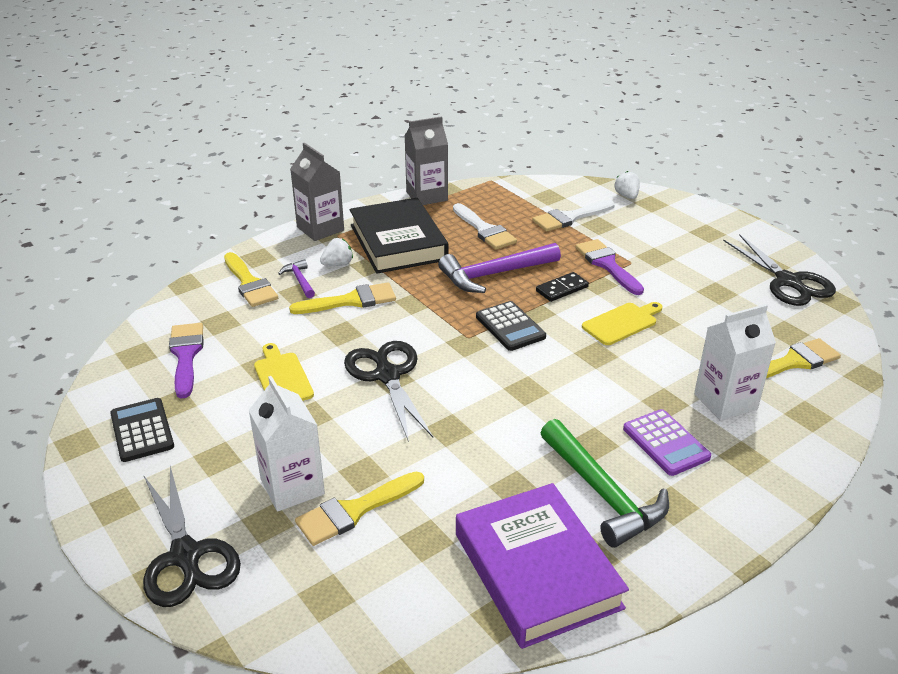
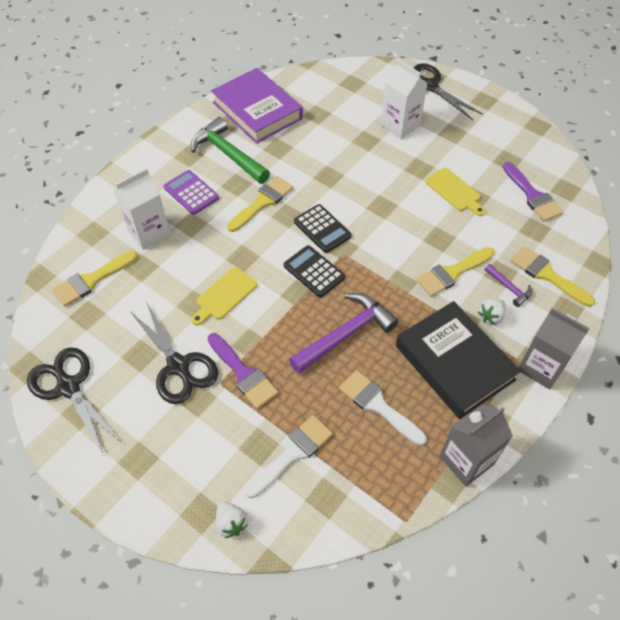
camera: 165 degrees right, 20 degrees up
black calculator [110,398,174,462] -> black calculator moved to [294,204,352,253]
yellow brush [295,472,424,546] -> yellow brush moved to [227,176,293,232]
black scissors [344,341,433,442] -> black scissors moved to [130,301,218,404]
black domino [536,272,589,302] -> none

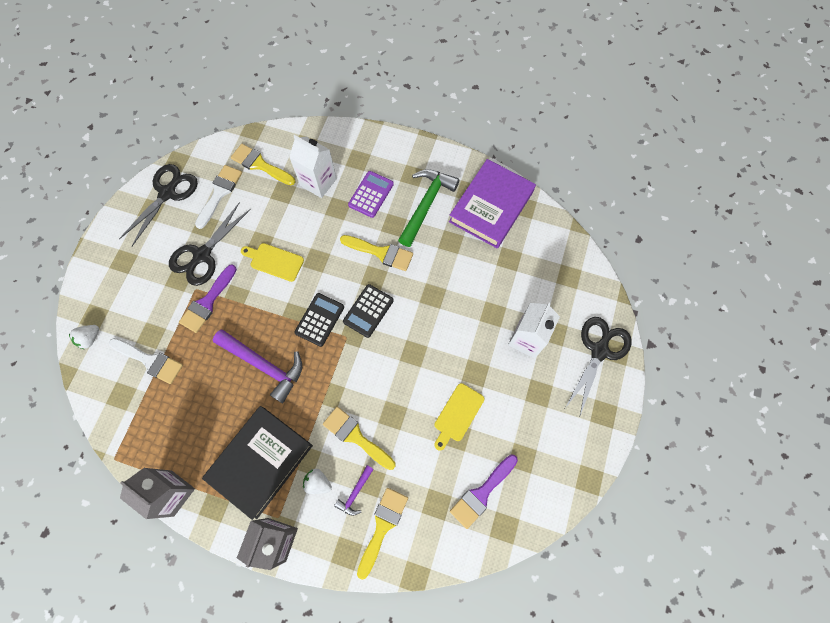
camera: 70 degrees right, 15 degrees up
white brush [339,370,427,446] -> white brush moved to [195,165,242,229]

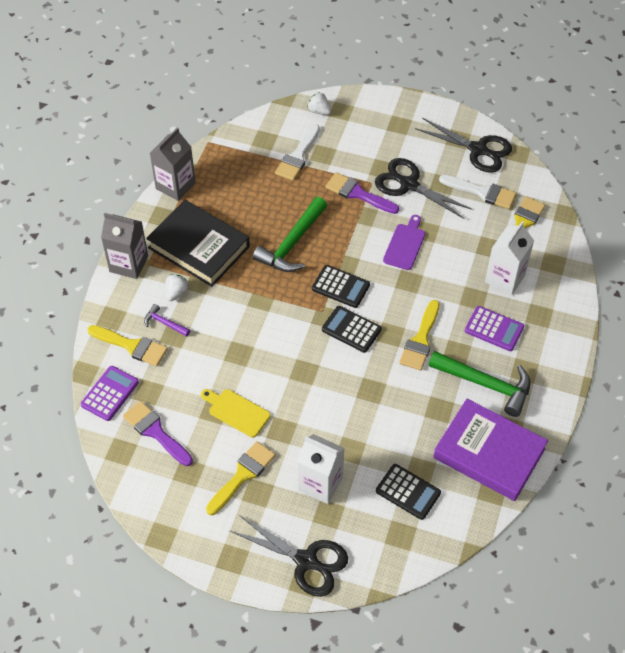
camera: 90 degrees right, 15 degrees down
purple hammer [213,330,302,403] -> green hammer [253,197,327,272]
yellow cutting board [241,243,304,282] -> purple cutting board [383,215,425,270]
yellow brush [323,407,395,470] -> yellow brush moved to [206,441,275,515]
none -> purple calculator [81,366,139,421]
none -> black calculator [376,464,441,520]

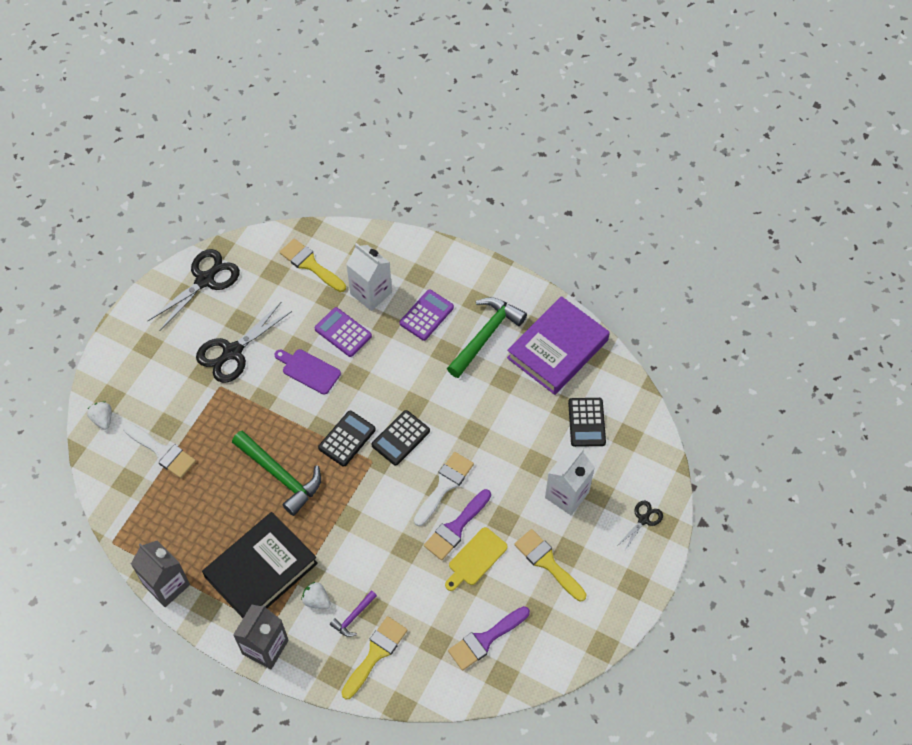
camera: 80 degrees left, 5 degrees up
purple calculator [81,366,139,421] -> purple calculator moved to [315,307,372,357]
black scissors [230,515,348,597] -> black scissors [616,500,663,552], size x0.53
white strawberry [307,92,331,115] -> white strawberry turned 105 degrees clockwise [87,401,112,430]
purple brush [325,172,399,214] -> purple brush moved to [424,489,491,560]
black calculator [376,464,441,520] -> black calculator turned 135 degrees clockwise [568,398,606,447]
yellow brush [399,300,440,371] -> none
white brush [439,174,516,209] -> white brush moved to [414,452,474,526]

